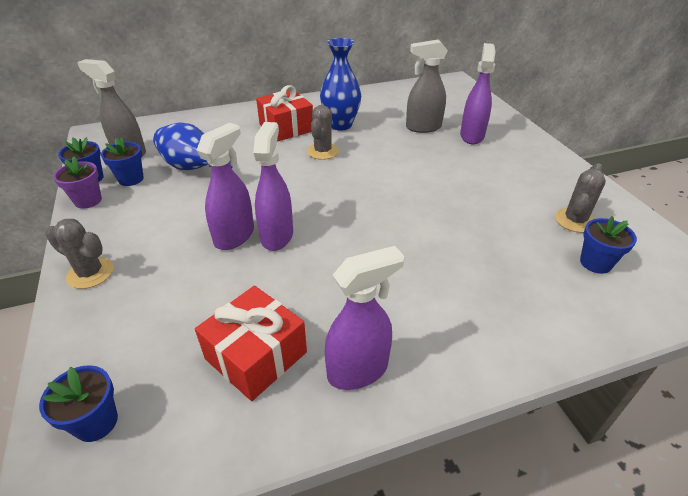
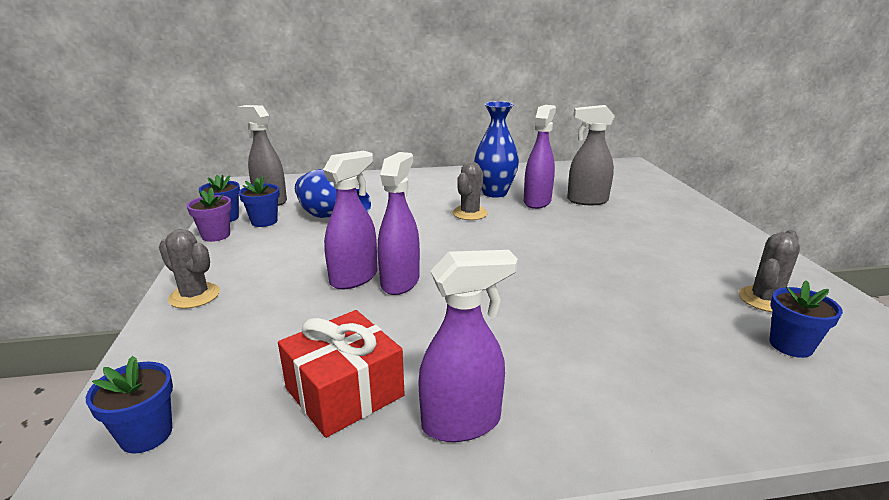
camera: 10 degrees right, 15 degrees down
red gift [256,85,313,142] -> none
purple spray bottle [460,43,495,144] -> purple spray bottle moved to [524,105,556,209]

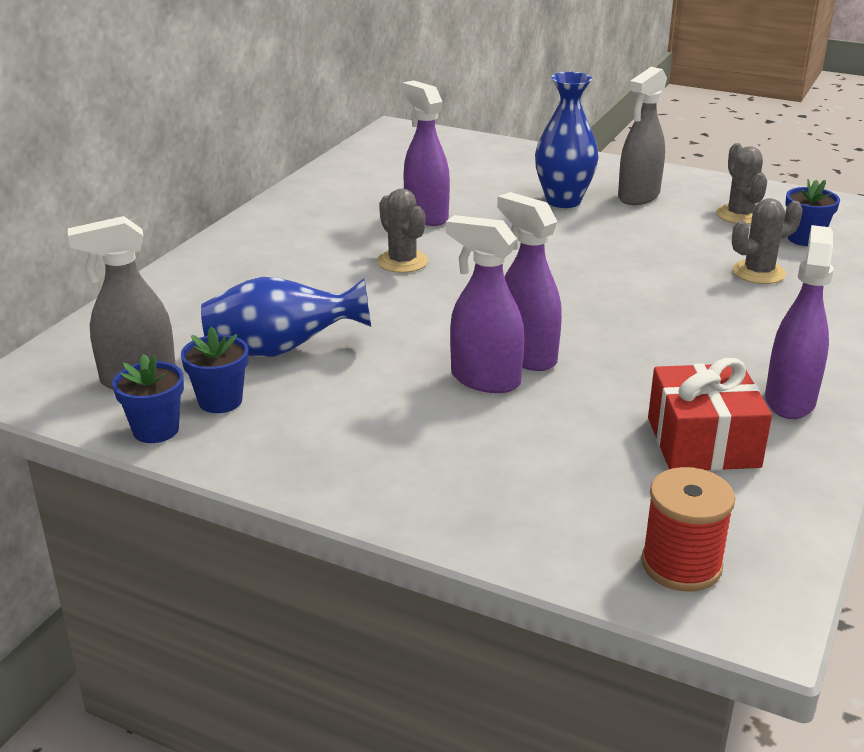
camera: 55 degrees left, 5 degrees up
blue flower pot [86,356,173,454] -> red spool [641,467,735,592]
grey cactus [159,229,220,309] -> grey cactus moved to [732,198,803,284]
purple flower pot [187,187,232,242] -> none
purple spray bottle [323,151,377,289] -> purple spray bottle turned 45 degrees counterclockwise [446,215,525,393]
blue vase [474,101,519,198] -> blue vase moved to [535,72,599,208]
grey spray bottle [567,105,615,205] -> grey spray bottle moved to [618,67,667,205]

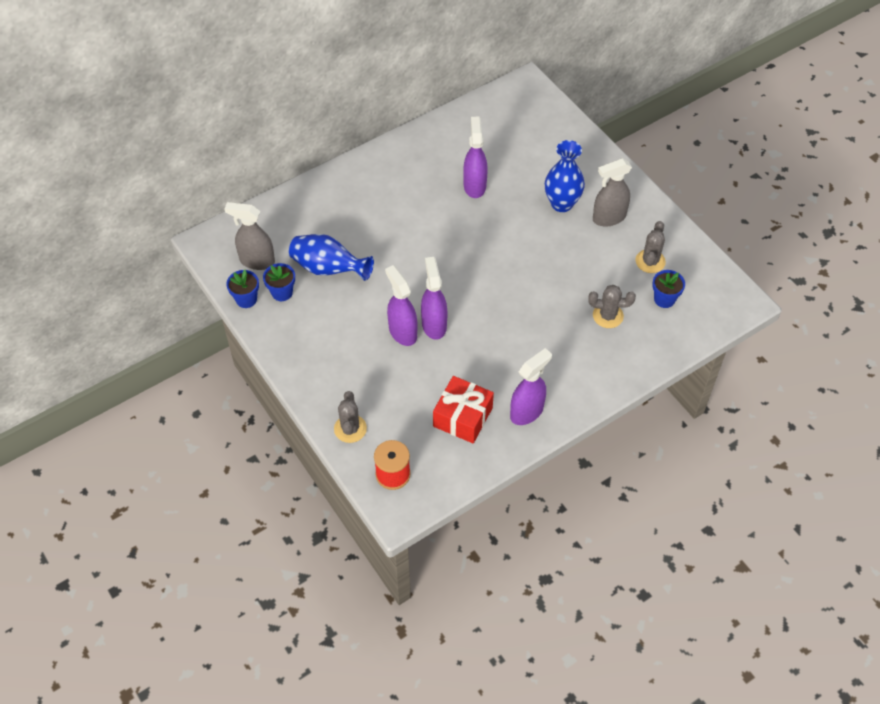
camera: 30 degrees right, 25 degrees up
grey cactus [377,188,428,273] -> grey cactus moved to [334,391,367,443]

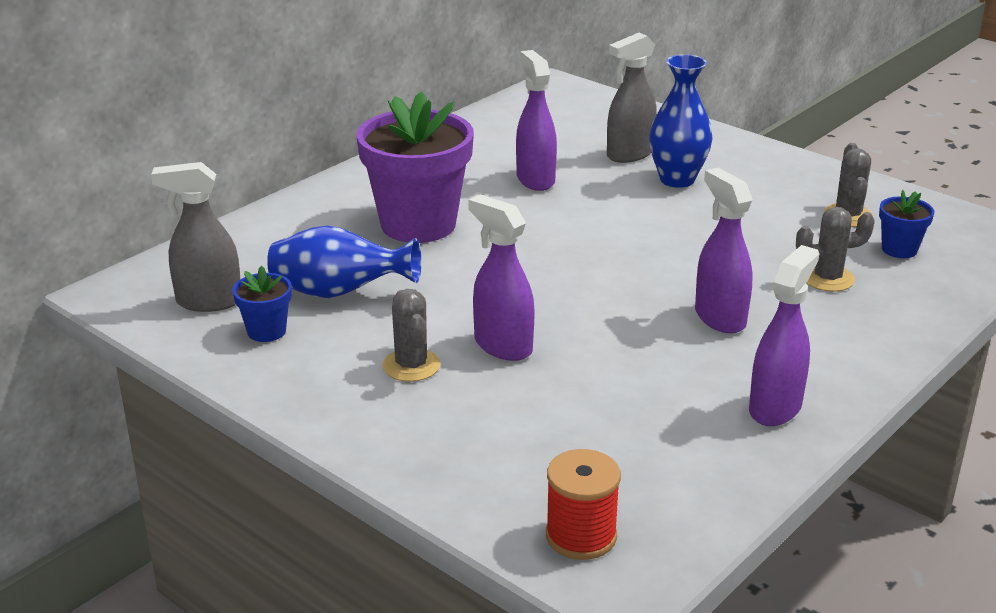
camera: 15 degrees left, 25 degrees down
blue flower pot [226,270,259,308] -> none
grey cactus [334,391,367,443] -> grey cactus moved to [382,289,440,382]
purple spray bottle [421,257,448,340] -> purple spray bottle moved to [695,168,753,333]
red gift [433,376,494,443] -> none
grey spray bottle [593,158,632,227] -> grey spray bottle moved to [607,33,657,163]
none -> purple flower pot [356,92,474,243]

